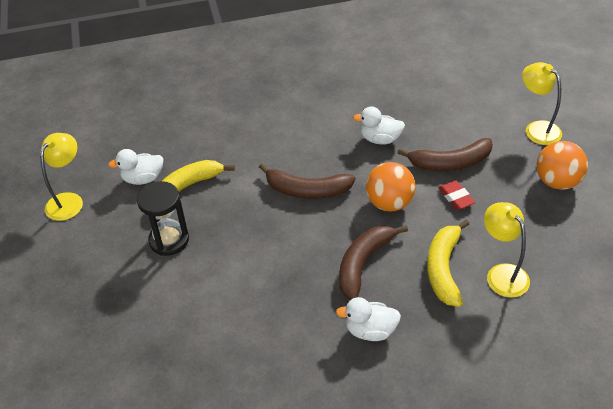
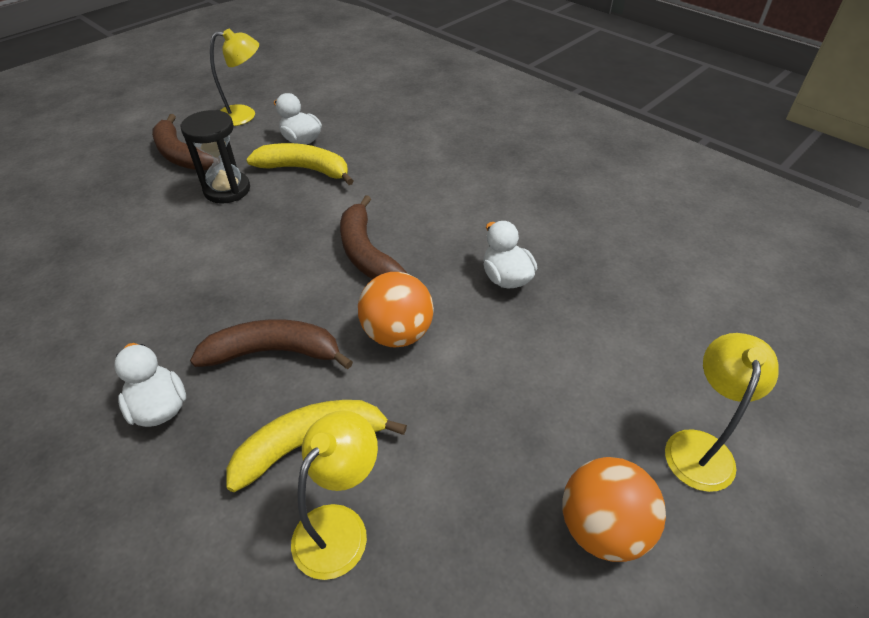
camera: 55 degrees right, 0 degrees up
brown banana [397,138,493,171] -> brown banana moved to [152,114,214,170]
red eraser [438,180,475,210] -> none

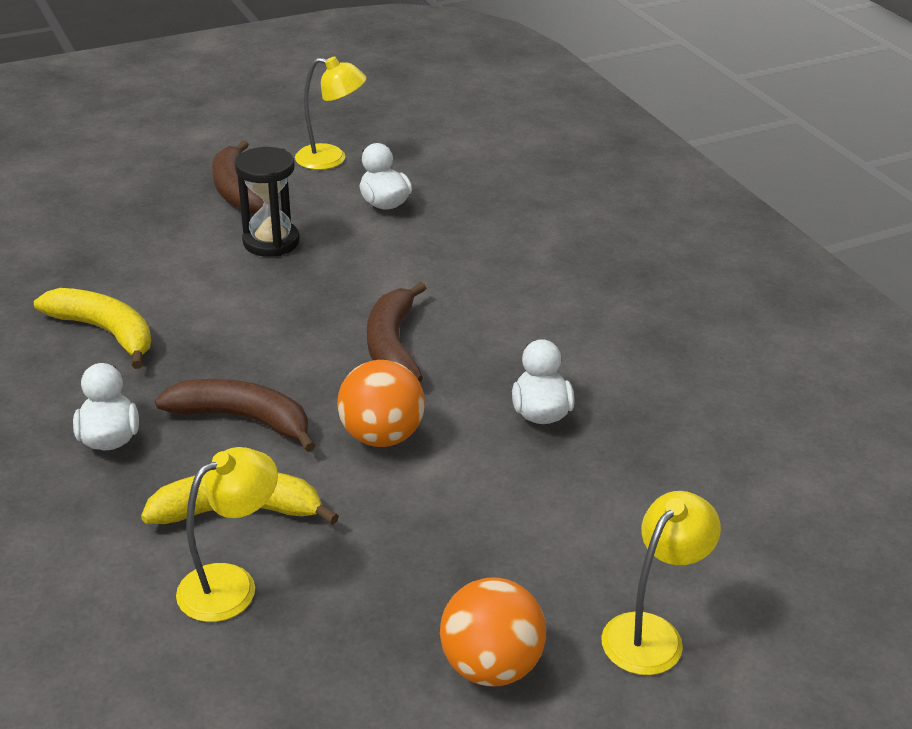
camera: 20 degrees right, 10 degrees down
yellow banana [246,143,354,185] -> yellow banana moved to [34,288,151,369]

